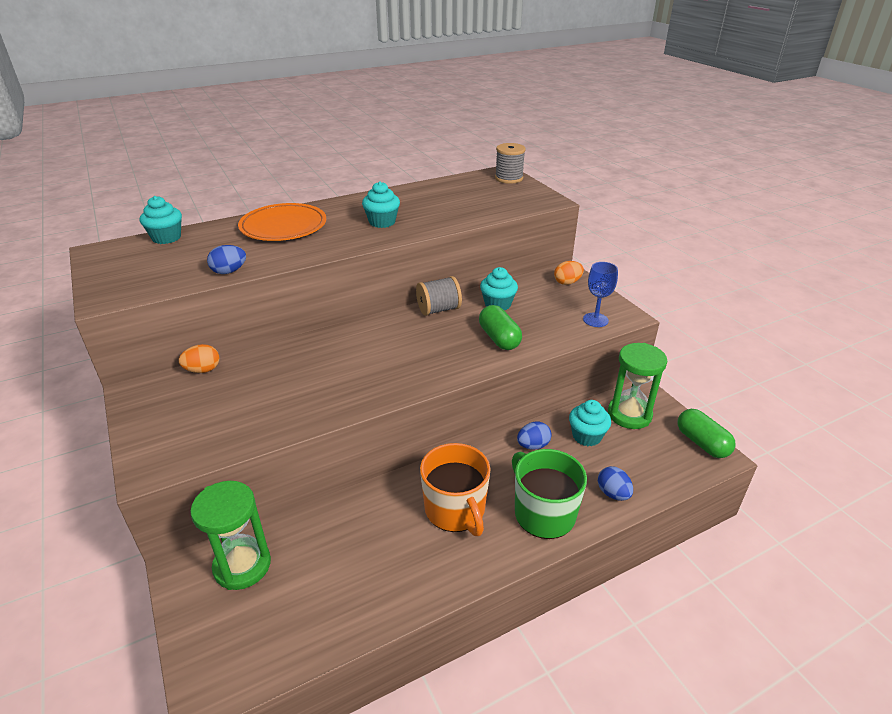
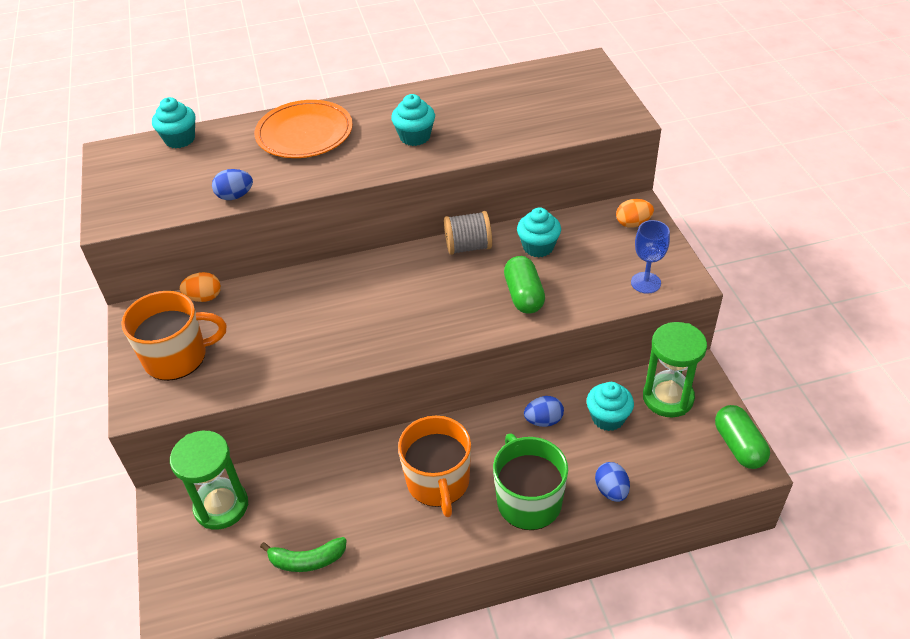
camera: 15 degrees right, 10 degrees up
grey spool [495,143,526,184] -> none
none -> orange mug [121,291,226,381]
none -> green banana [260,537,347,572]

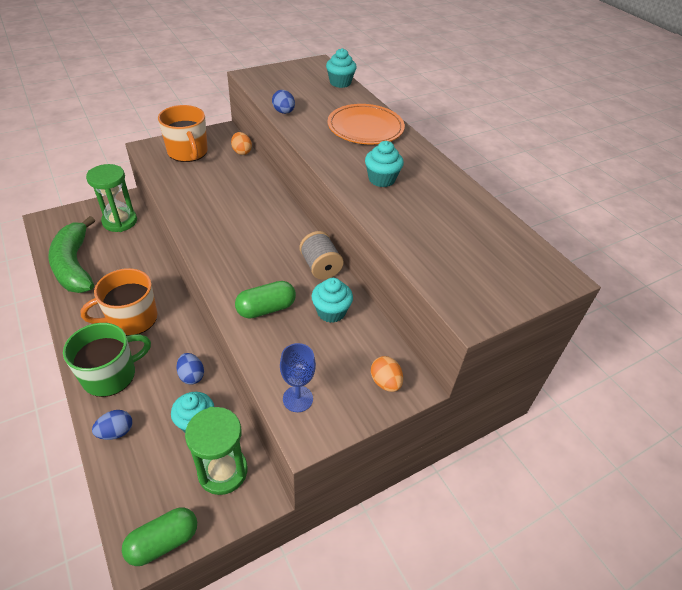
camera: 70 degrees right, 0 degrees up
green banana [260,537,347,572] -> green banana [48,216,95,293], size x1.94

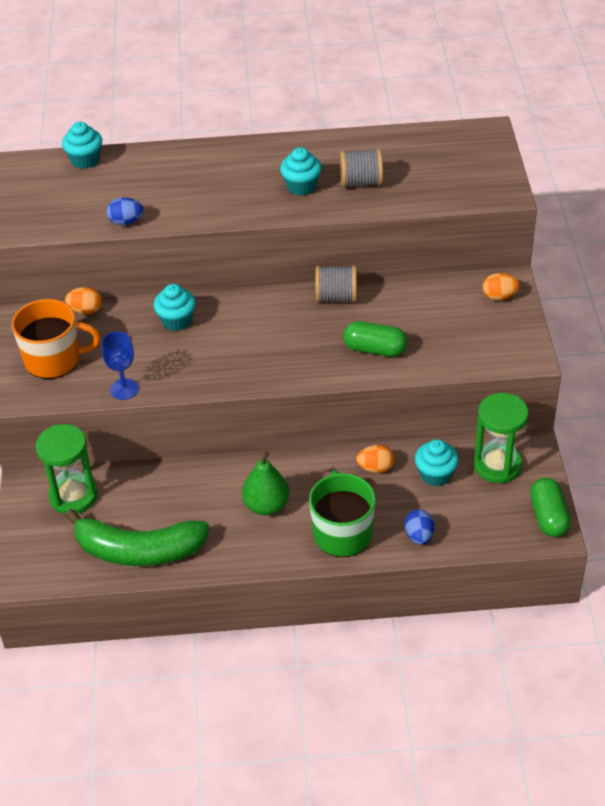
camera: 60 degrees left, 0 degrees up
orange mug [80,268,157,336] -> green pear [242,451,290,515]
blue egg [176,353,204,385] -> orange egg [356,445,394,473]
green capsule [235,281,296,319] -> green capsule turned 75 degrees counterclockwise [343,321,407,357]
blue goblet [280,343,316,412] -> blue goblet moved to [101,331,139,400]
turquoise cupcake [311,278,353,323] -> turquoise cupcake moved to [153,284,196,331]
orange plate [327,104,405,144] -> none
none -> grey spool [340,149,383,188]

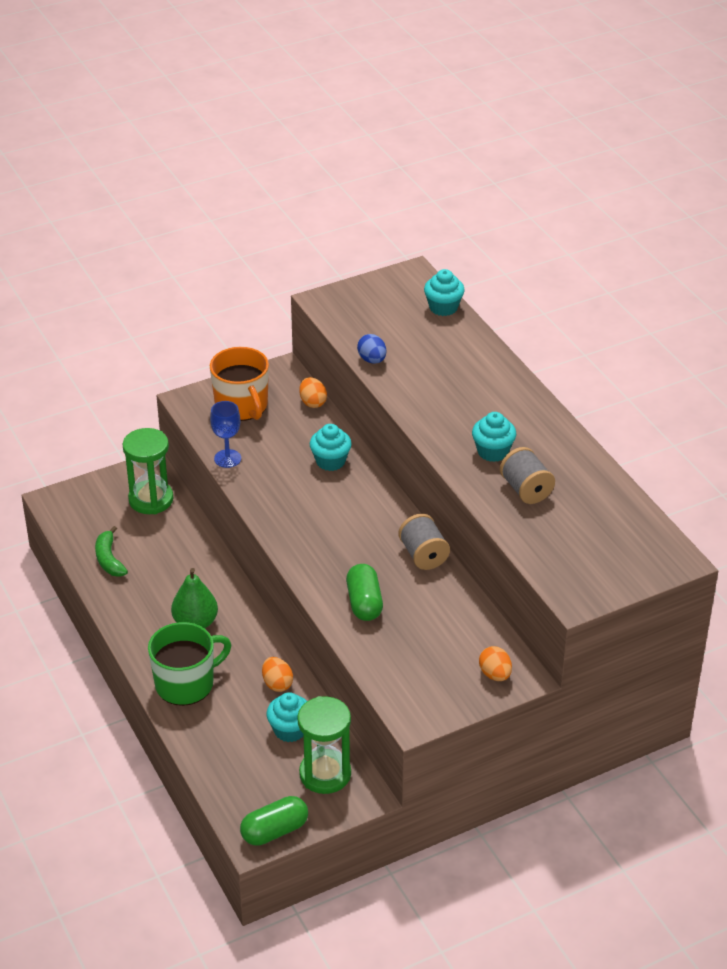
camera: 65 degrees right, 5 degrees down
green banana [65,509,209,566] -> green banana [95,526,128,577], size x0.51
blue egg [405,509,434,545] -> none

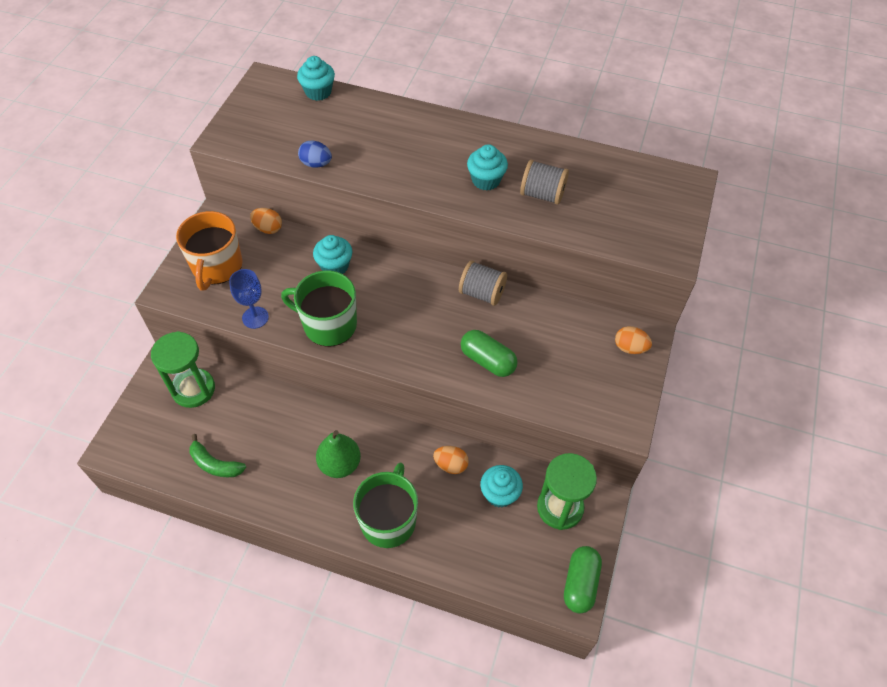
camera: 45 degrees left, 15 degrees up
orange mug [210,347,269,421] -> orange mug turned 75 degrees clockwise [176,211,243,291]
none -> green mug [281,271,357,347]

